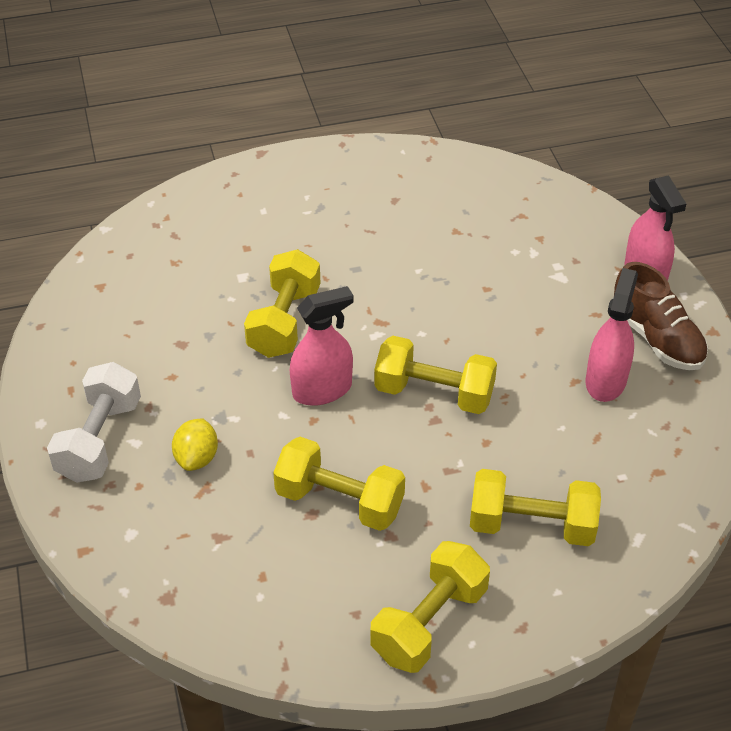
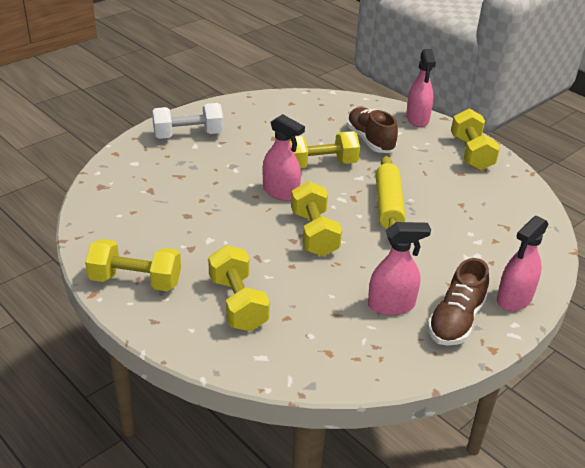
camera: 60 degrees right, 10 degrees down
yellow lemon [172,418,218,471] -> none
yellow dumbbell [273,437,405,531] -> yellow dumbbell moved to [451,108,500,171]
none -> brown shoe [347,107,398,153]
none -> yellow rolling pin [376,156,405,229]
none -> pink spray bottle [406,49,436,127]

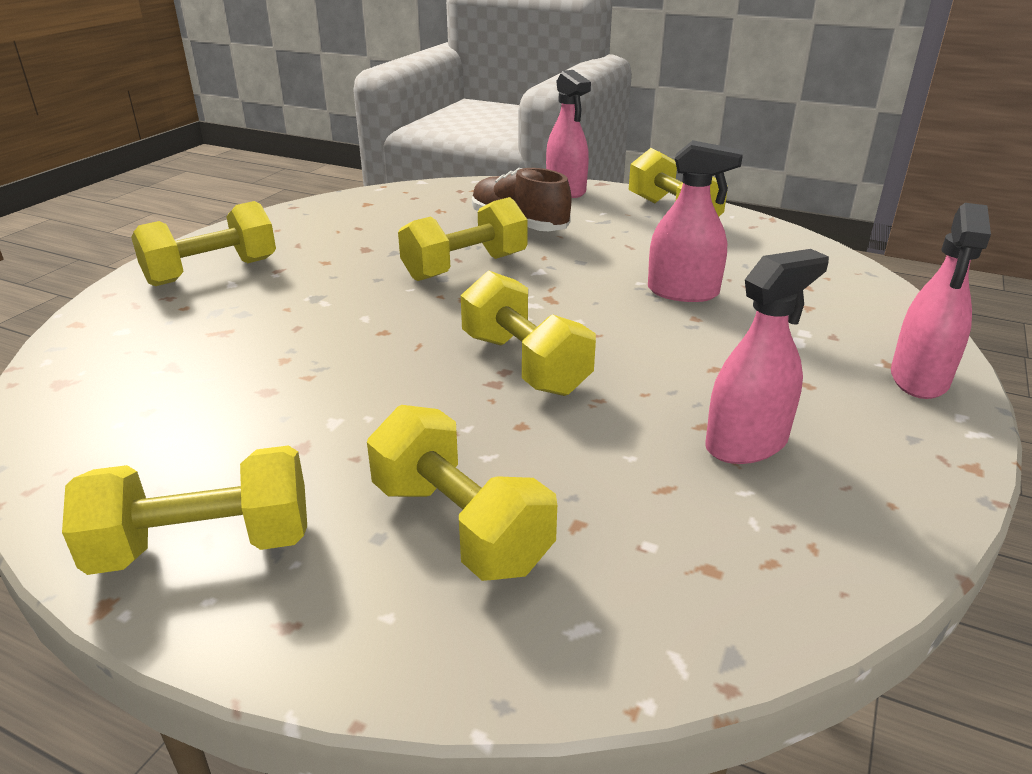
camera: 20 degrees left, 5 degrees down
white dumbbell [152,103,223,139] -> yellow dumbbell [131,201,276,286]
pink spray bottle [263,114,305,201] -> pink spray bottle moved to [648,140,743,302]
yellow rolling pin [376,156,405,229] -> none
brown shoe [427,258,489,346] -> none

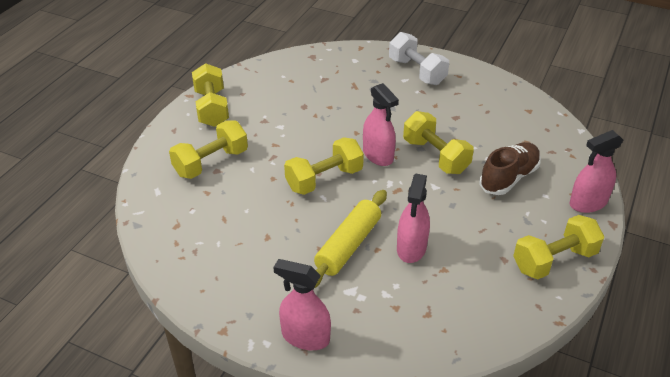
camera: 90 degrees right, 10 degrees up
yellow dumbbell [131,201,276,286] -> white dumbbell [389,32,449,85]
pink spray bottle [705,249,829,464] -> pink spray bottle moved to [363,83,399,166]
none -> yellow rolling pin [314,190,387,288]

